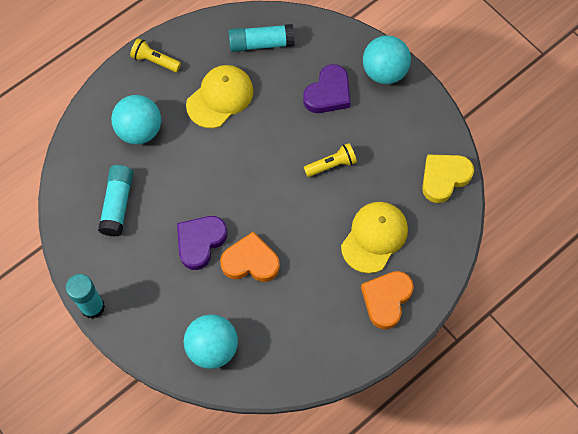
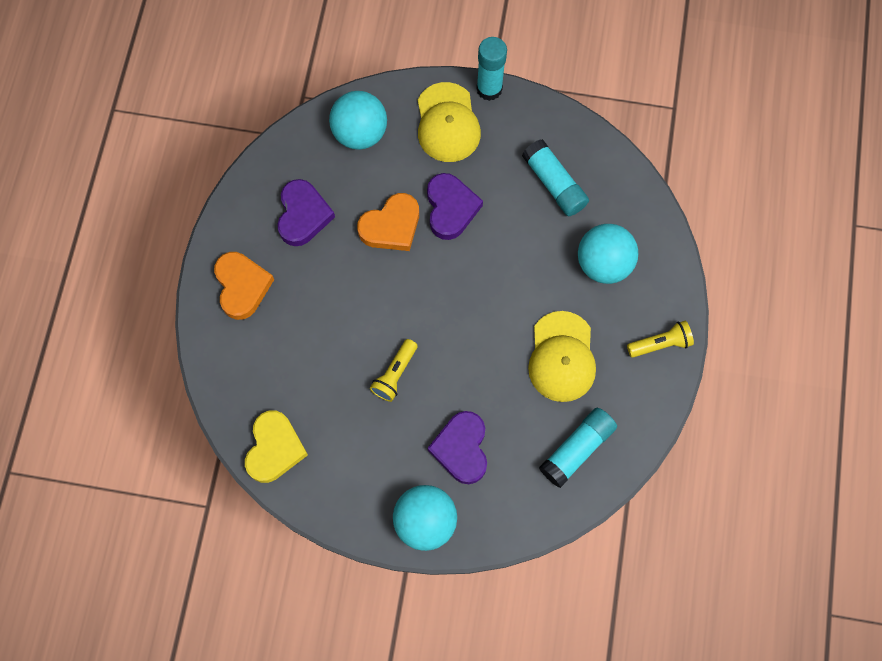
camera: 140 degrees right, 5 degrees up
yellow cap [341,202,408,273] -> yellow cap moved to [418,82,481,162]
none -> purple heart [277,179,335,246]

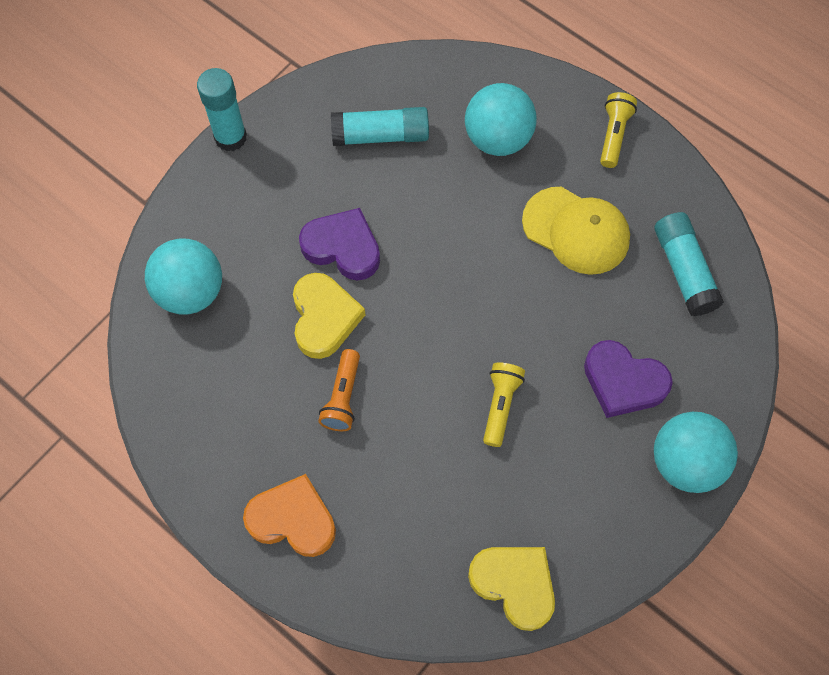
camera: 60 degrees left, 5 degrees down
purple heart [277,179,335,246] -> none
orange heart [357,193,419,251] -> yellow heart [293,273,365,359]
yellow flashlight [370,339,417,402] -> yellow flashlight turned 135 degrees counterclockwise [483,362,525,447]
yellow cap [418,82,481,162] -> none
none -> orange flashlight [318,349,360,431]

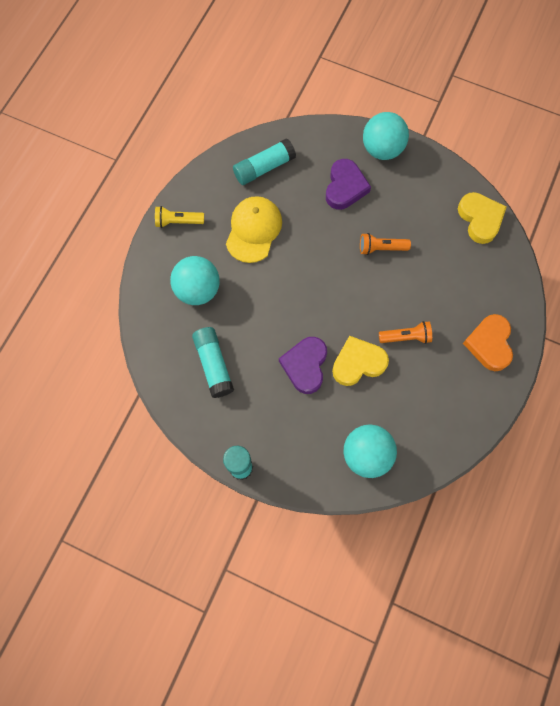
camera: 105 degrees left, 5 degrees up
yellow heart [468,547,555,631] -> yellow heart turned 135 degrees clockwise [458,192,507,244]
yellow flashlight [483,362,525,447] -> orange flashlight [360,233,411,255]

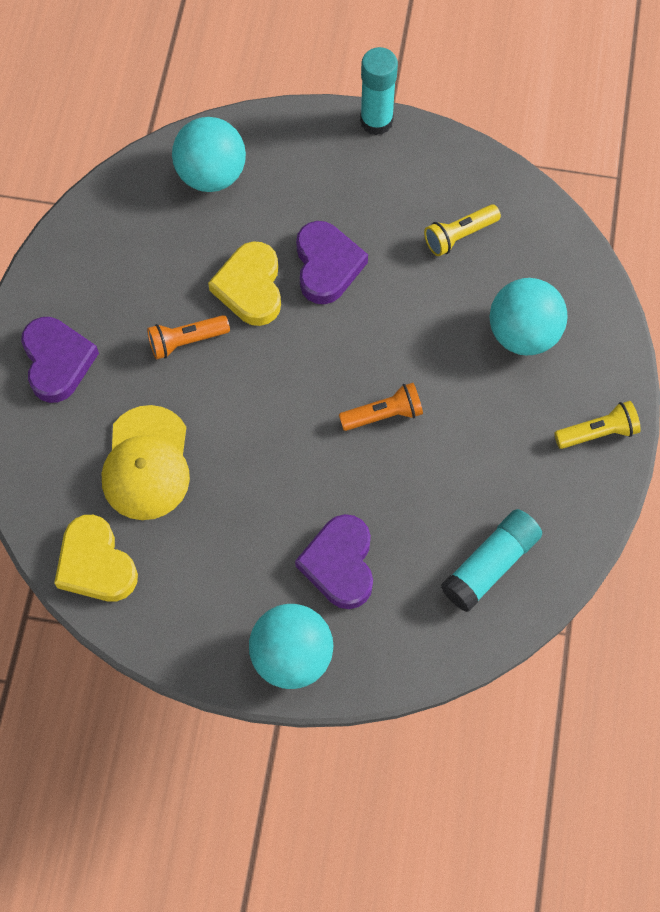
camera: 165 degrees right, 5 degrees down
turquoise glue stick [192,327,234,398] -> yellow flashlight [424,204,501,256]
yellow cap [226,196,282,263] -> yellow cap moved to [102,405,190,520]
yellow heart [332,336,389,386] -> yellow heart turned 120 degrees clockwise [208,241,281,326]
orange flashlight [360,233,411,255] -> orange flashlight moved to [339,383,423,431]
orange heart [463,314,513,371] -> purple heart [21,317,99,403]

